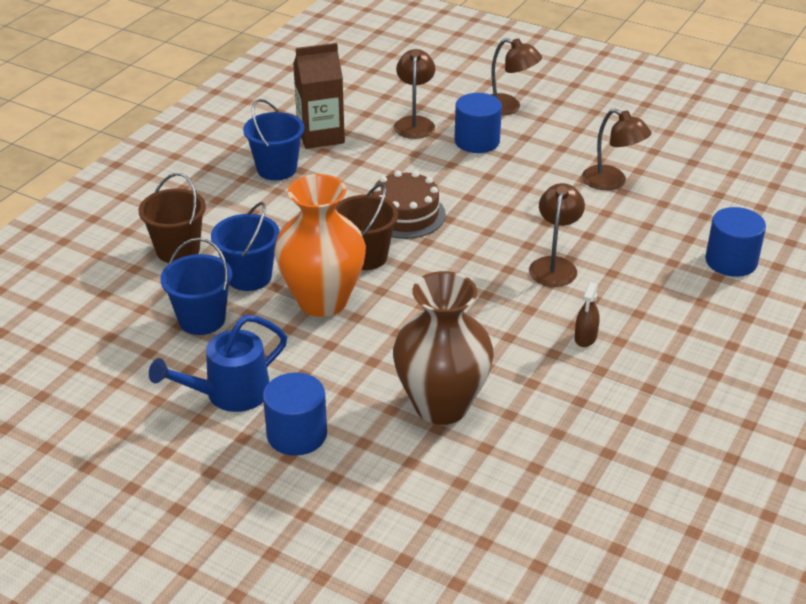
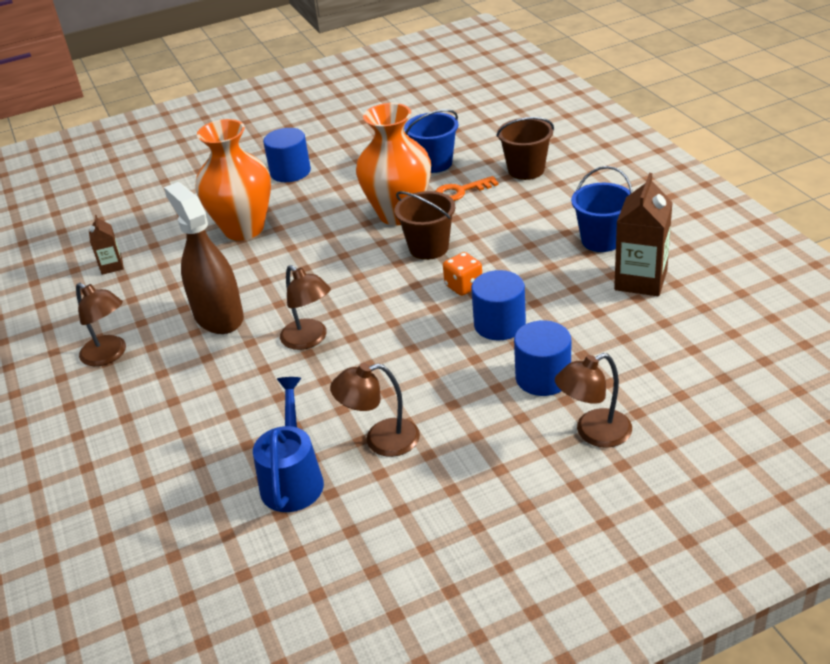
camera: 130 degrees right, 0 degrees up
blue watering can [149,315,287,412] -> blue watering can moved to [253,377,324,512]
blue bucket [211,202,280,291] -> orange key [435,176,499,201]
brown cake [372,171,446,239] -> orange dice [443,252,482,296]
brown vase [393,271,494,425] -> orange vase [195,119,271,240]
brown lamp [394,49,435,139] -> brown lamp moved to [76,283,126,366]
brown spray bottle [574,282,600,347] -> brown spray bottle [164,182,244,334], size x2.39
blue cylinder [705,207,766,277] -> blue cylinder moved to [471,270,526,341]
none -> brown carton [89,215,124,275]

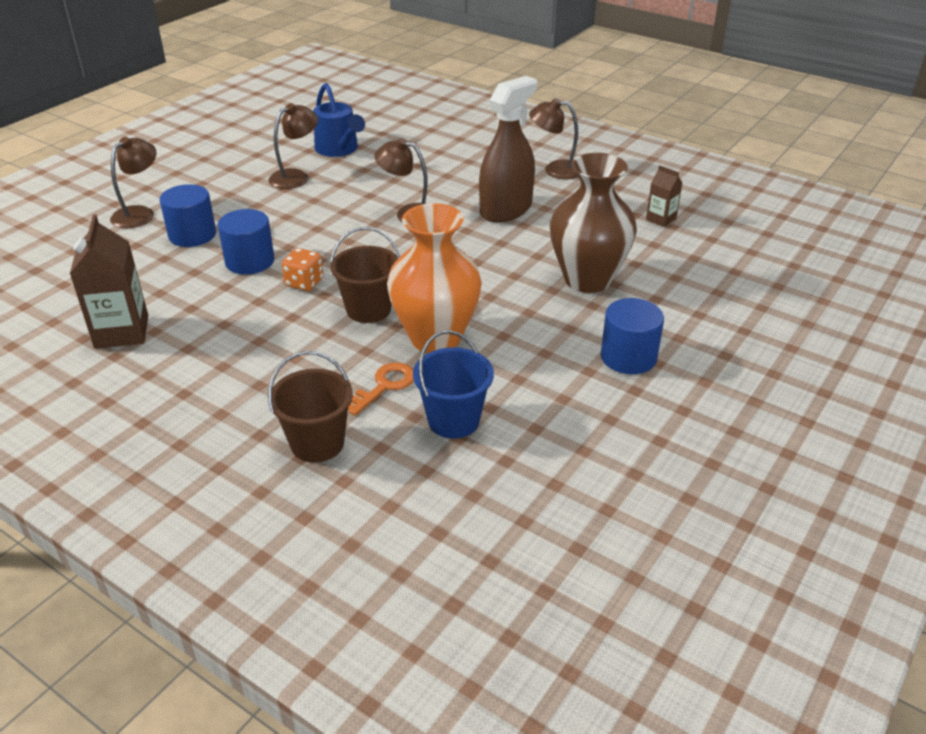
camera: 145 degrees right, 0 degrees up
brown spray bottle [164,182,244,334] -> brown spray bottle turned 75 degrees counterclockwise [479,76,537,222]
orange vase [195,119,271,240] -> brown vase [550,153,637,293]
blue bucket [571,166,633,252] -> none

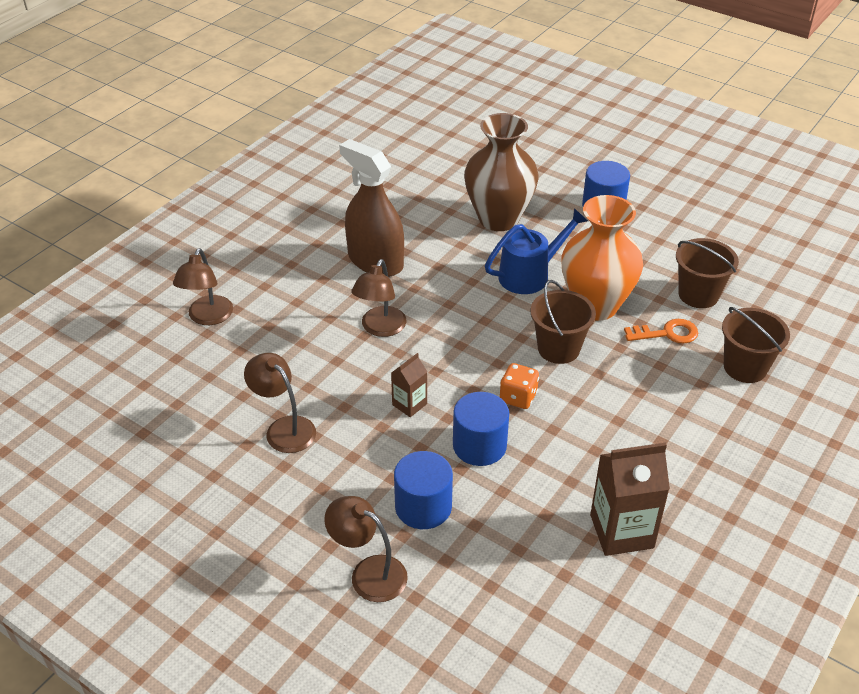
camera: 90 degrees left, 5 degrees up
blue watering can [313,83,365,157] -> blue watering can moved to [485,208,588,294]
orange key [348,362,414,416] -> orange key turned 135 degrees clockwise [624,319,698,344]
blue bucket [413,330,494,439] -> brown bucket [676,238,739,308]
brown lamp [529,98,578,179] -> brown lamp moved to [173,248,233,325]
brown carton [646,165,683,227] -> brown carton moved to [391,353,427,417]

